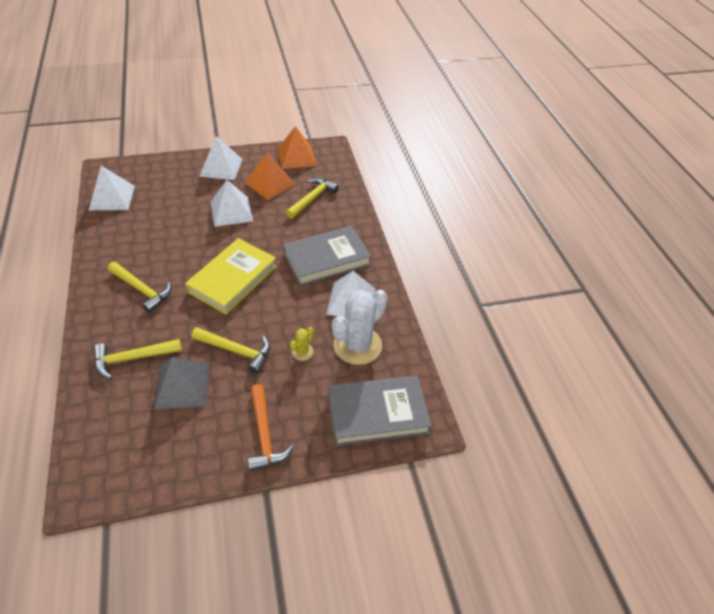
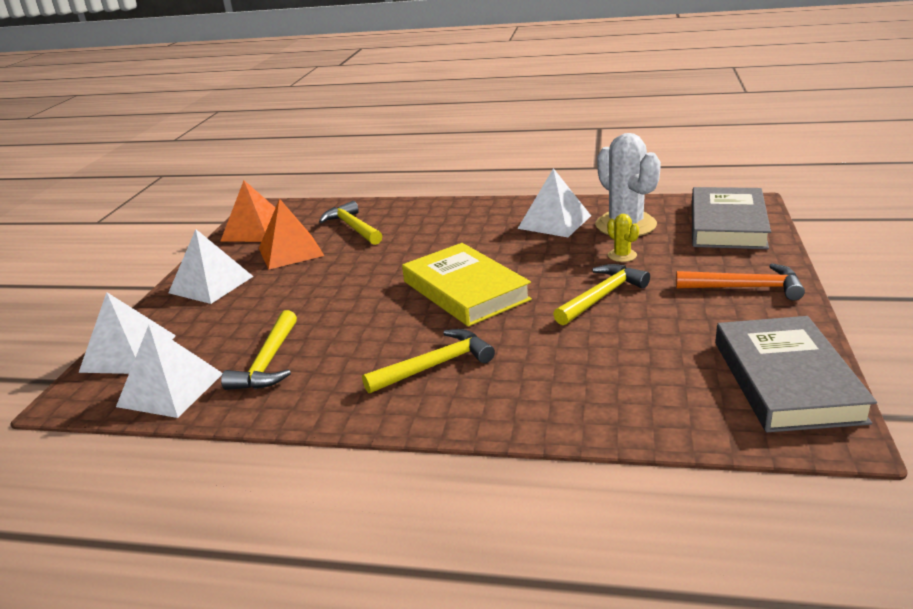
camera: 60 degrees left, 20 degrees down
yellow hammer [94,339,182,379] -> yellow hammer moved to [221,310,297,390]
grey pyramid [154,357,209,409] -> none
white pyramid [210,180,253,227] -> white pyramid moved to [78,292,176,374]
grey book [283,226,371,286] -> grey book moved to [715,316,877,432]

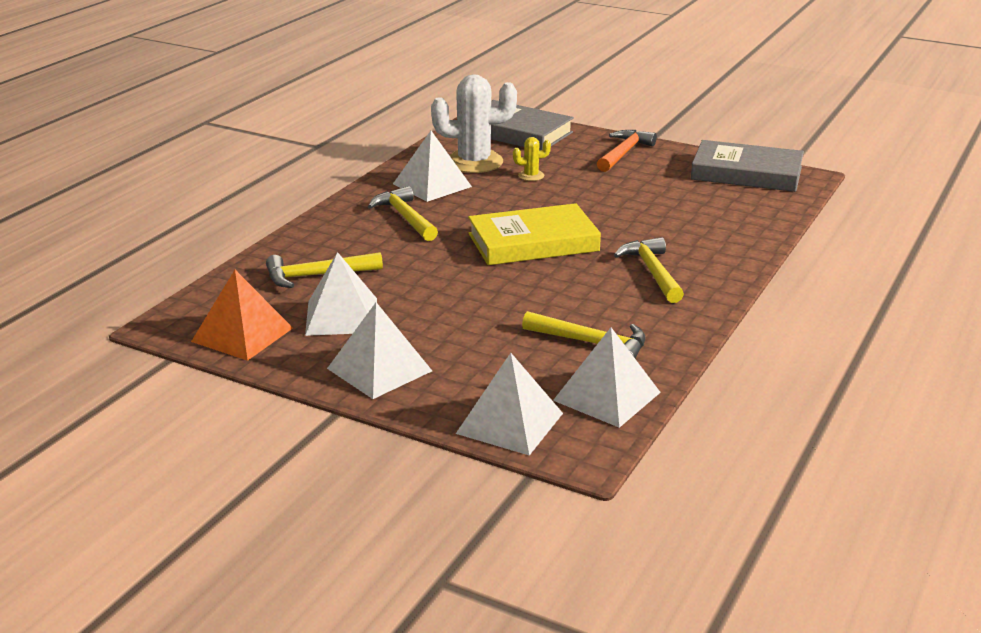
camera: 75 degrees left, 0 degrees up
orange pyramid [259,198,325,270] -> white pyramid [305,252,377,336]
yellow hammer [553,264,650,325] -> yellow hammer moved to [368,186,438,241]

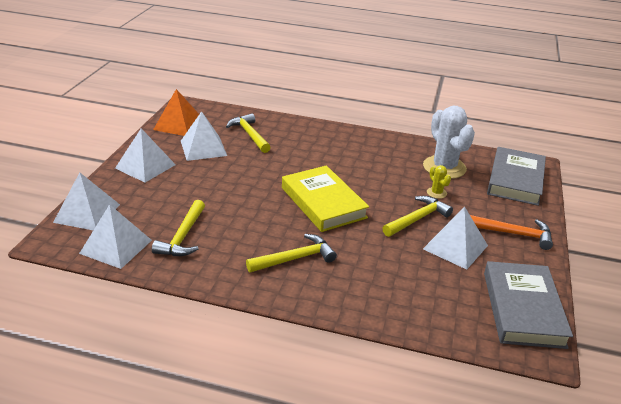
camera: 75 degrees right, 5 degrees up
yellow hammer [368,186,438,241] -> yellow hammer moved to [382,196,453,237]
white pyramid [393,131,472,202] -> white pyramid moved to [423,207,488,270]

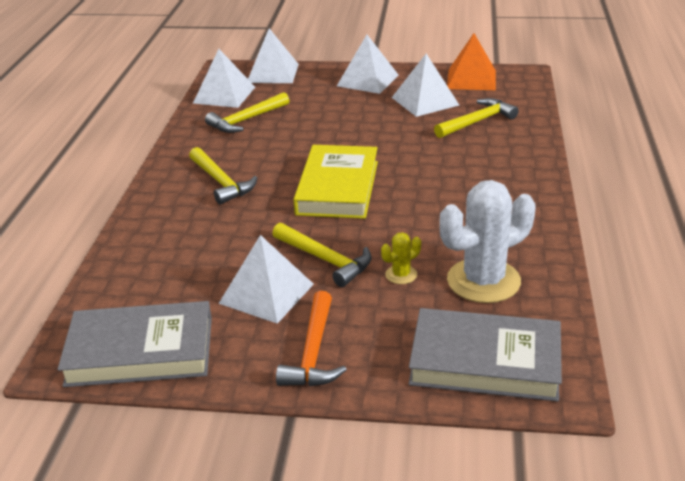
camera: 85 degrees right, 0 degrees up
yellow hammer [152,200,205,256] -> yellow hammer turned 45 degrees counterclockwise [205,92,290,133]
yellow book [282,165,369,232] -> yellow book turned 45 degrees counterclockwise [293,145,378,219]

